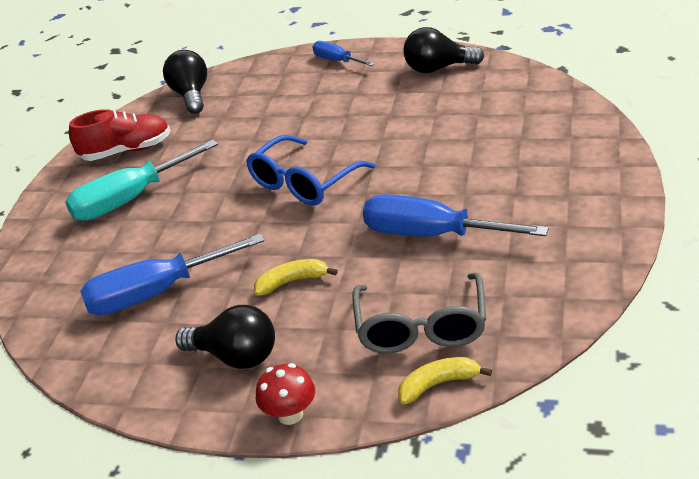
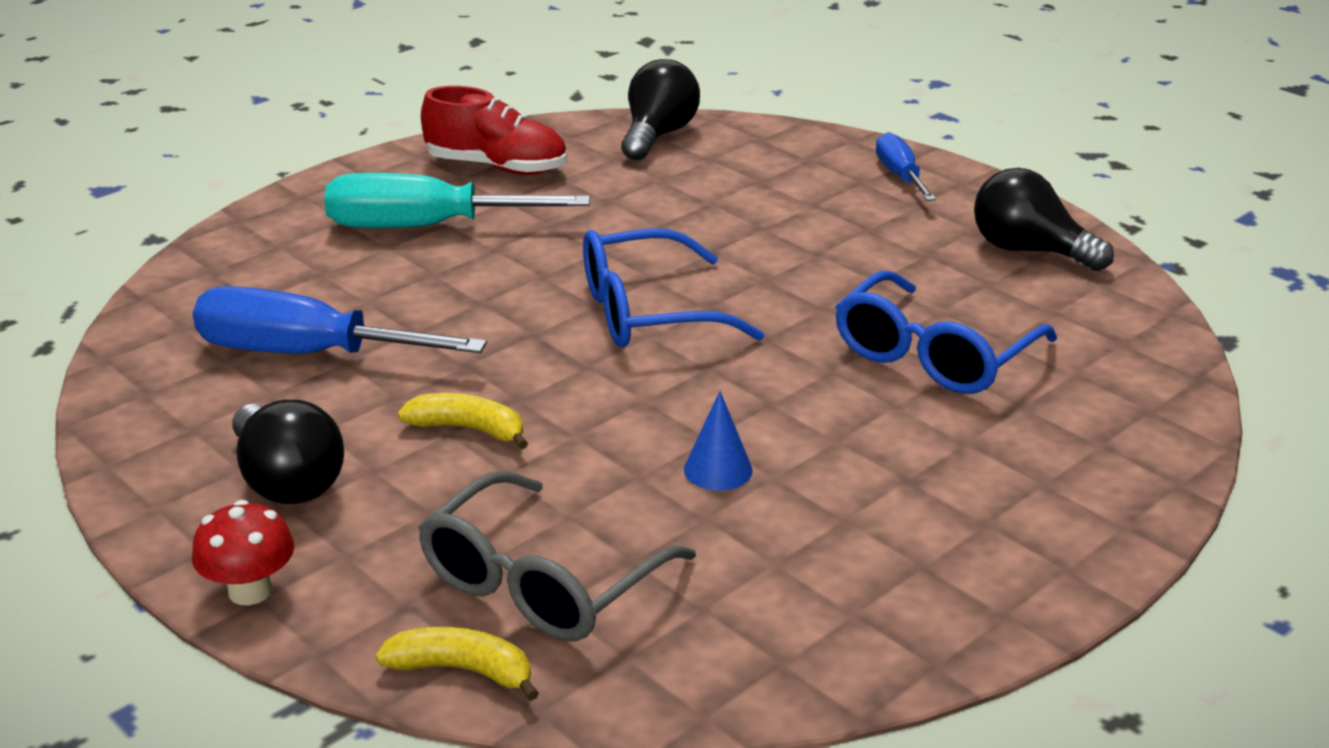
camera: 30 degrees right, 5 degrees down
blue screwdriver [363,194,549,236] -> blue cone [684,391,753,491]
none -> blue glasses [835,271,1057,394]

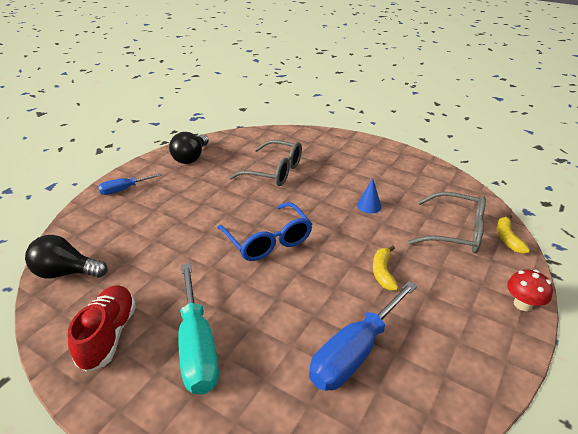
camera: 105 degrees left, 5 degrees up
blue screwdriver [193,286,487,354] -> blue screwdriver turned 45 degrees clockwise [309,281,417,391]
black light bulb [232,400,344,504] -> none
blue glasses [835,271,1057,394] -> grey glasses [229,140,302,186]

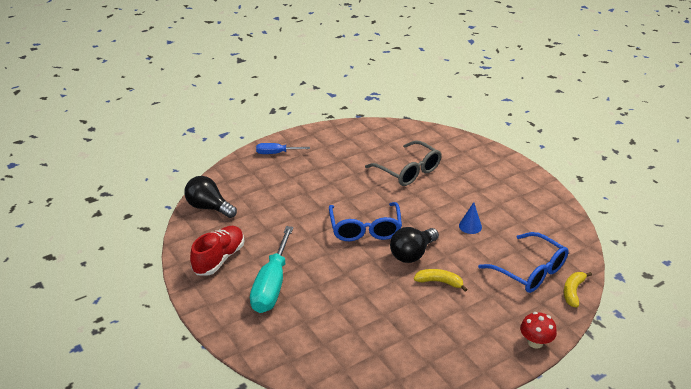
camera: 25 degrees right, 0 degrees up
black light bulb [169,132,209,164] -> black light bulb moved to [390,227,439,263]
blue screwdriver [309,281,417,391] -> none
yellow banana [373,245,399,291] -> yellow banana turned 75 degrees clockwise [414,269,467,291]
grey glasses [408,192,486,253] -> blue glasses [478,232,569,293]

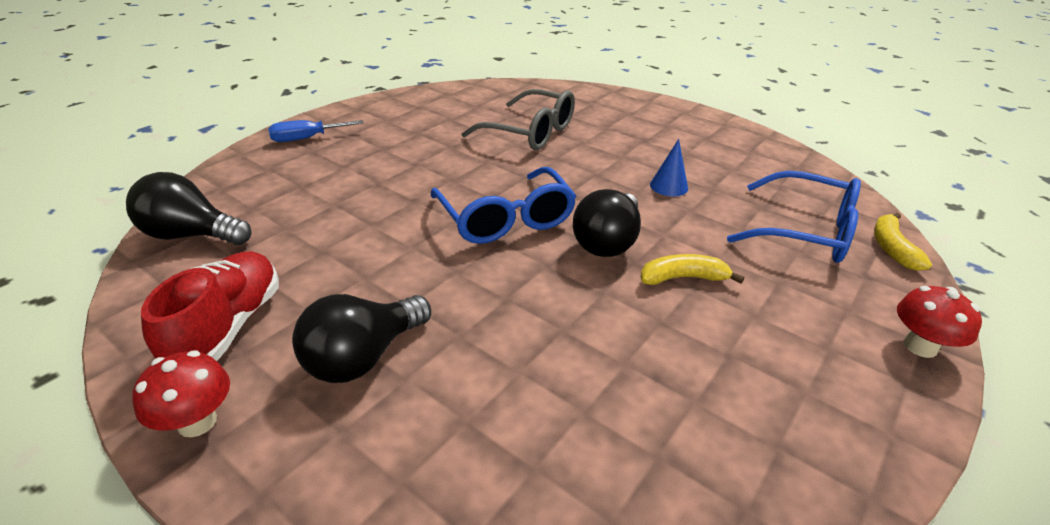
camera: 20 degrees left, 0 degrees up
turquoise screwdriver [250,226,293,313] -> black light bulb [292,294,431,383]
none -> red mushroom [132,350,230,437]

